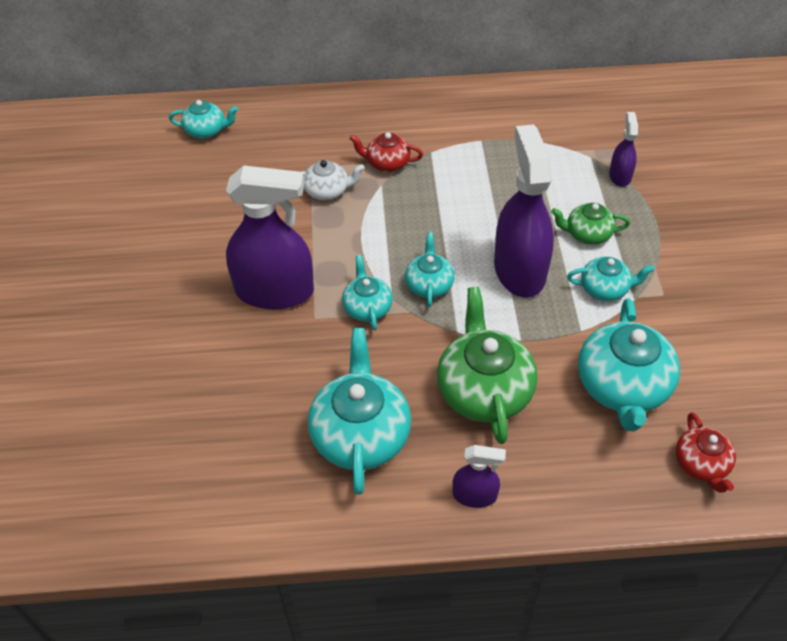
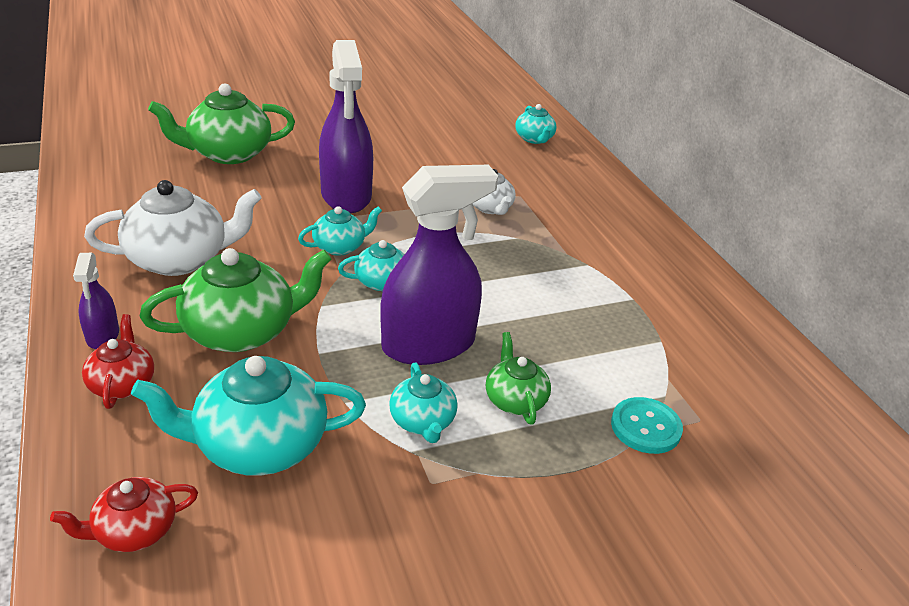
camera: 70 degrees right, 15 degrees down
turquoise teapot [308,328,411,495] -> white teapot [84,180,262,276]
red teapot [350,132,423,172] -> red teapot moved to [82,314,154,409]
purple spray bottle [609,112,638,187] -> turquoise button [611,397,683,454]
none -> green teapot [148,83,295,164]

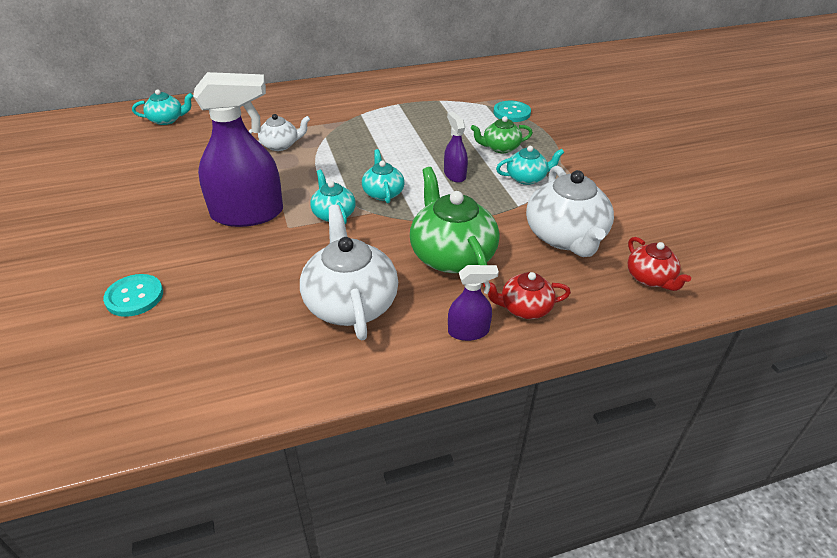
camera: 85 degrees left, 5 degrees up
turquoise teapot [131,356,366,476] -> white teapot [526,166,614,257]
green teapot [148,83,295,164] -> turquoise button [103,274,163,317]
purple spray bottle [380,165,498,365] -> purple spray bottle [444,112,468,183], size x0.48

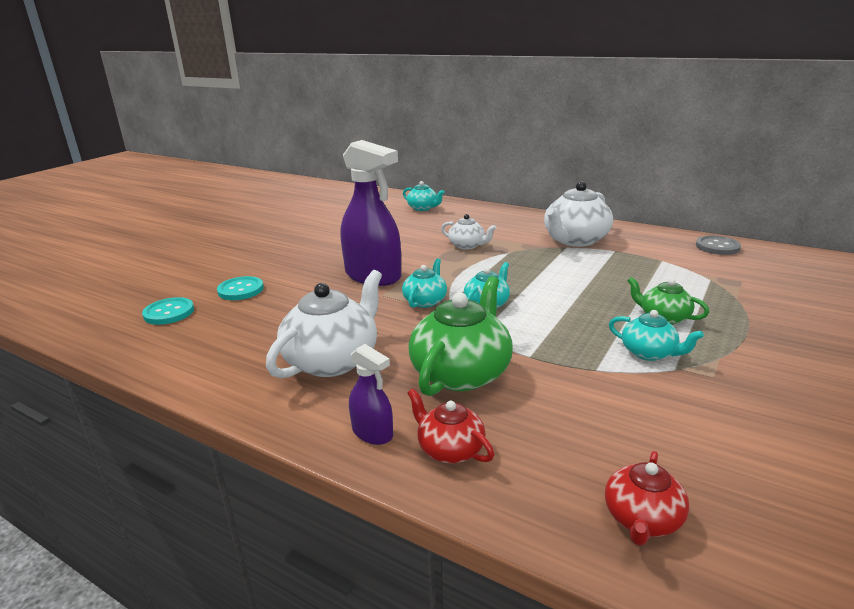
camera: 50 degrees right, 15 degrees down
purple spray bottle [444,112,468,183] -> none
turquoise button [493,101,531,122] -> turquoise button moved to [142,297,194,325]
white teapot [526,166,614,257] -> white teapot moved to [544,181,613,247]
none -> grey button [696,235,741,255]

